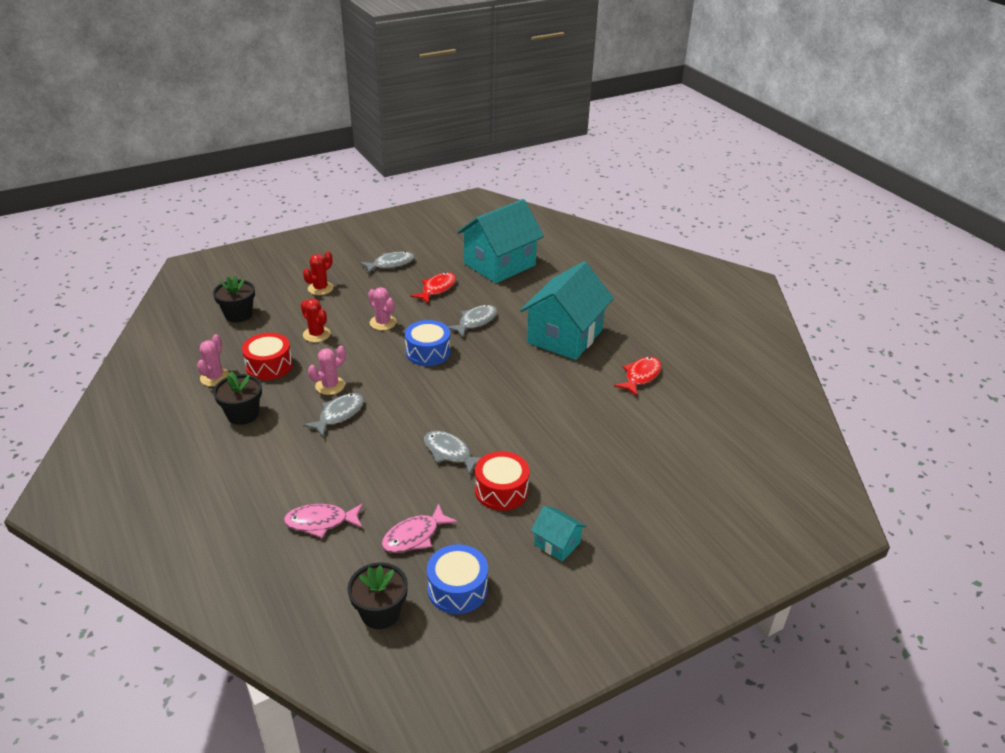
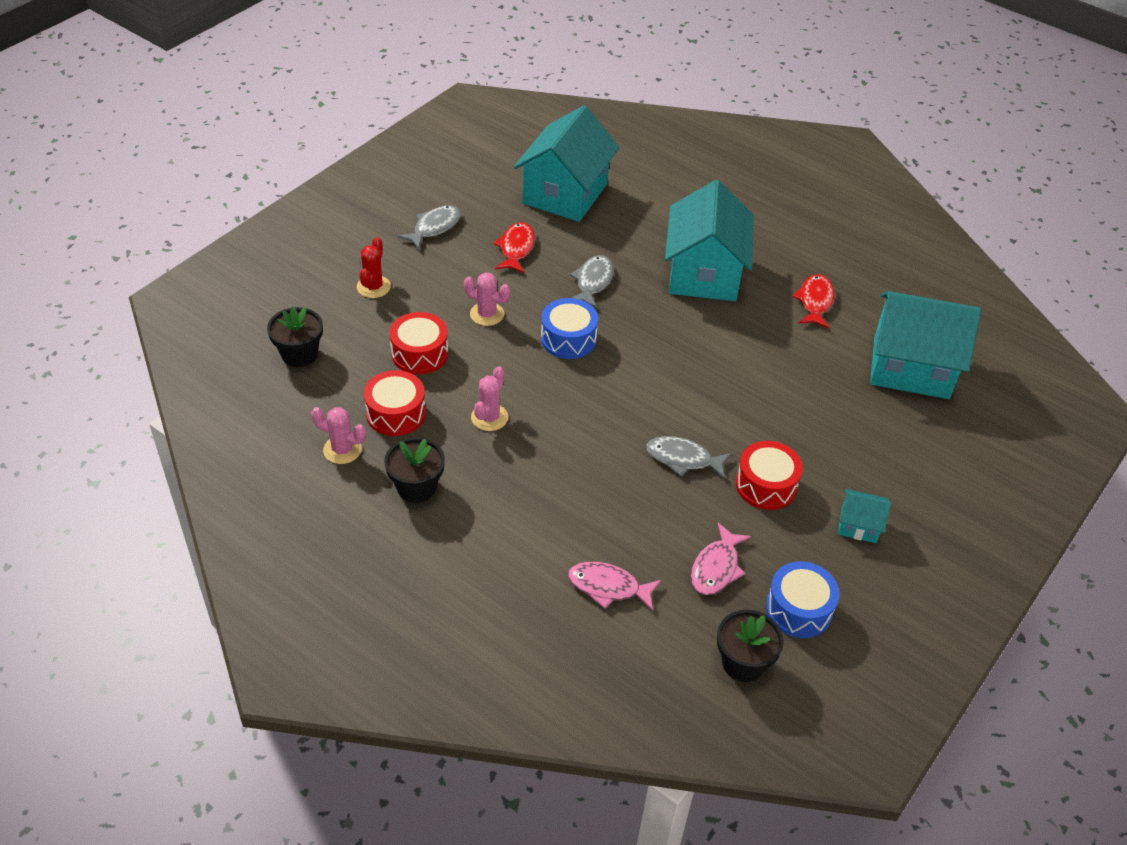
camera: 25 degrees left, 10 degrees up
pink cactus [197,334,230,387] -> pink cactus turned 60 degrees counterclockwise [311,407,366,464]
pink fish [284,504,363,538] -> pink fish turned 45 degrees clockwise [568,562,661,611]
red cactus [301,299,331,342] -> red drum [389,312,448,374]
grey fish [303,393,364,437] -> none
none -> turquoise house [870,291,982,399]

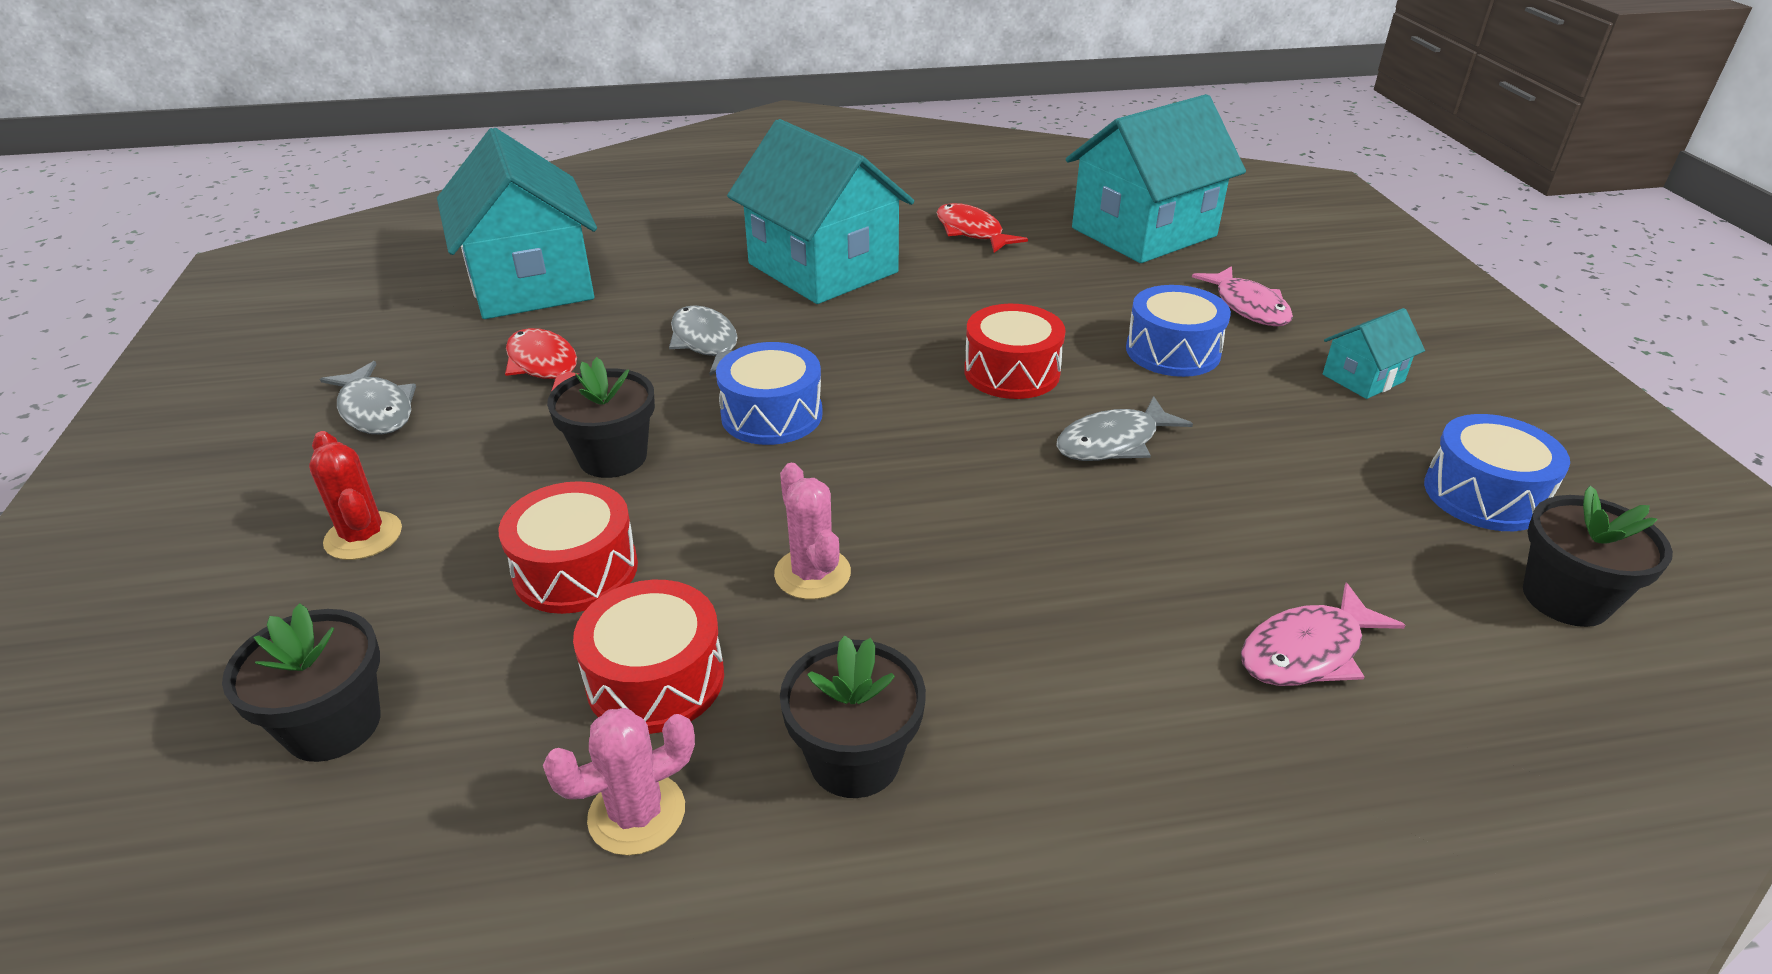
camera: 45 degrees left, 10 degrees down
grey fish [397,205,460,250] -> grey fish turned 150 degrees clockwise [320,361,416,435]
pink cactus [464,272,510,326] -> black flower pot [547,357,655,478]
pink fish [691,523,751,595] -> pink fish moved to [1192,266,1293,326]
red drum [736,441,803,510] -> red drum moved to [964,304,1066,399]
none -> blue drum [1126,285,1231,377]

